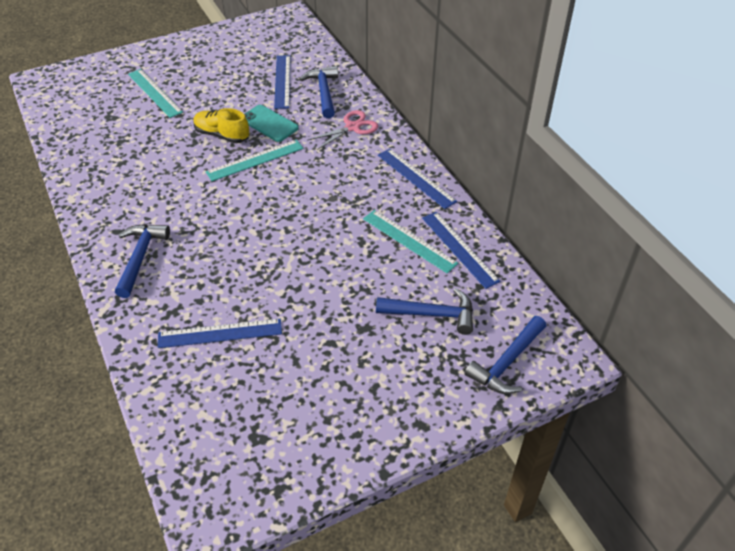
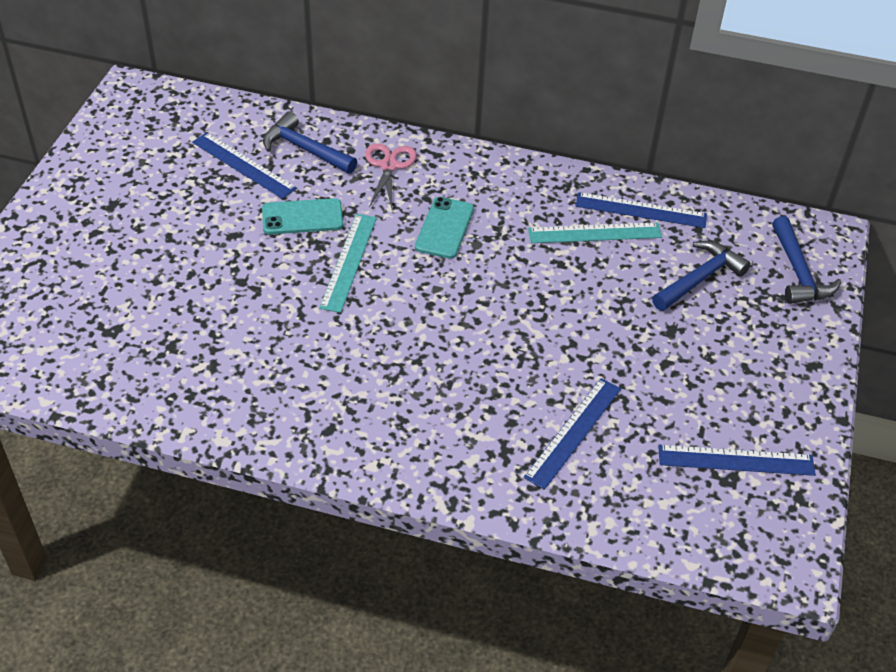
camera: 50 degrees left, 0 degrees up
blue hammer [115,224,170,298] -> none
turquoise ruler [128,69,183,118] -> none
yellow shoe [193,108,249,143] -> none
blue ruler [378,149,457,209] -> blue ruler moved to [658,445,816,476]
none -> turquoise phone [415,197,474,259]

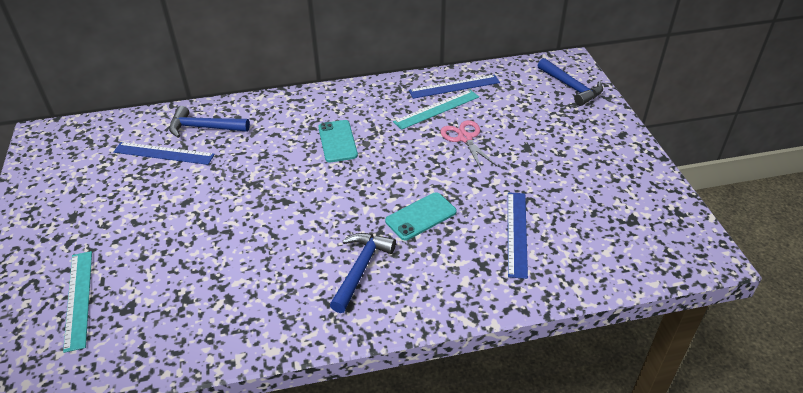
camera: 25 degrees left, 5 degrees down
turquoise phone [262,198,343,234] -> turquoise phone moved to [385,192,457,241]
turquoise ruler [319,214,377,313] -> turquoise ruler moved to [63,251,92,353]
pink scissors [365,143,417,208] -> pink scissors moved to [440,120,497,170]
blue hammer [652,241,751,311] -> blue hammer moved to [330,233,396,313]
blue ruler [658,445,816,476] -> none

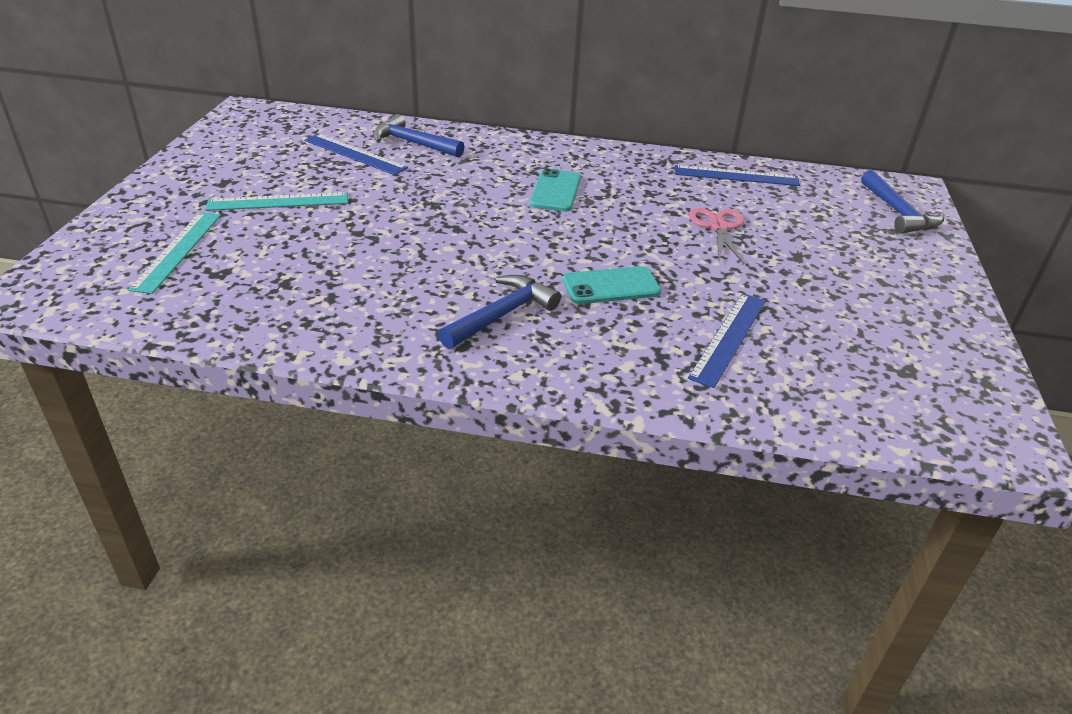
camera: 20 degrees right, 5 degrees down
turquoise ruler [393,90,479,130] -> turquoise ruler moved to [206,192,348,211]

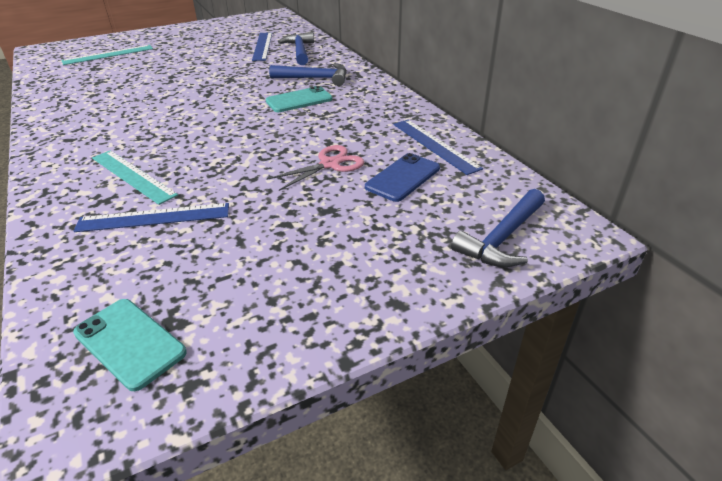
camera: 55 degrees right, 0 degrees up
turquoise ruler [206,192,348,211] -> turquoise ruler moved to [92,150,178,205]
blue hammer [438,275,561,349] -> blue hammer moved to [269,63,347,86]
turquoise phone [563,266,661,304] -> turquoise phone moved to [73,299,187,391]
none -> blue phone [365,153,440,202]

